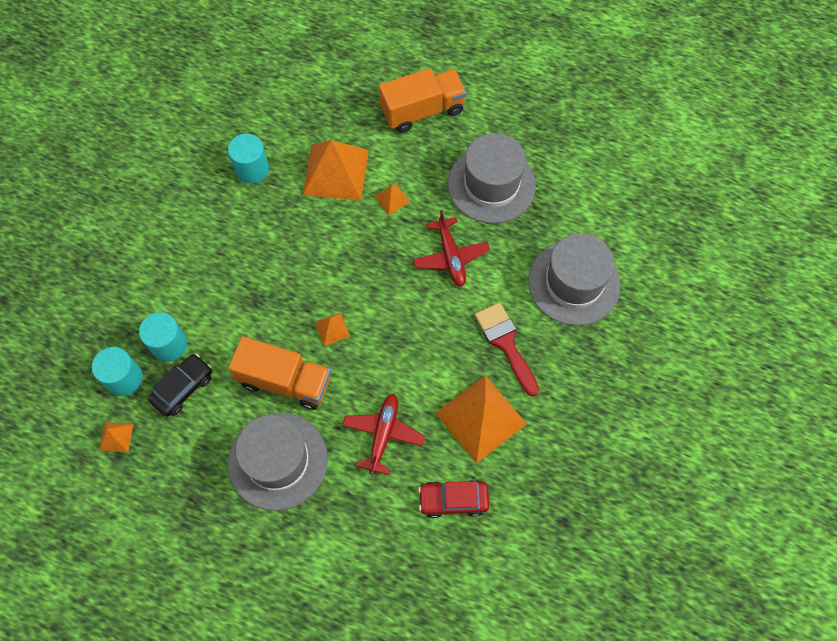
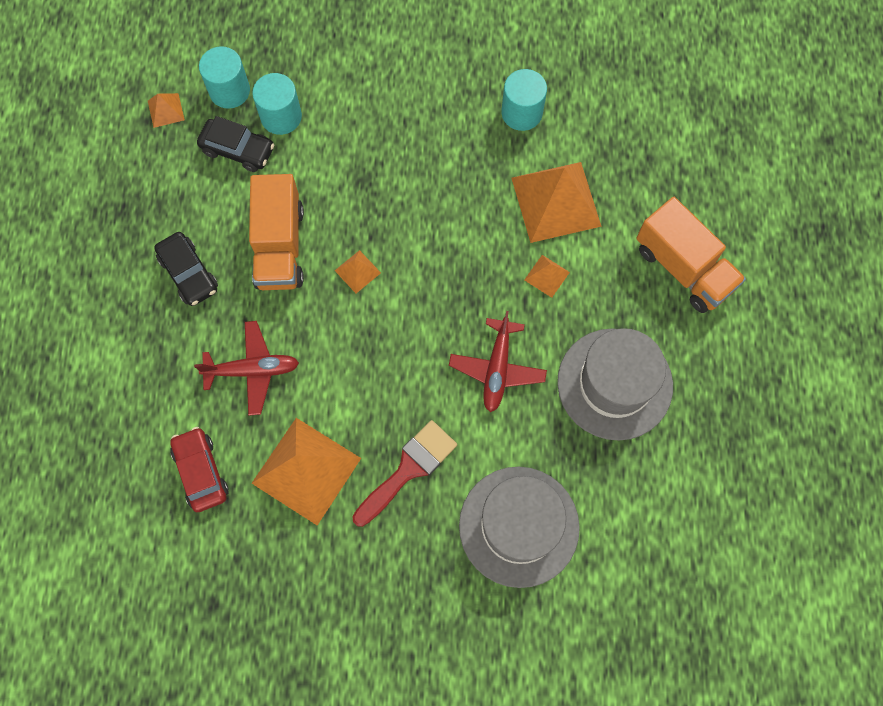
camera: 70 degrees right, 5 degrees up
grey hat [228,413,328,511] -> black car [154,232,218,306]
red plane [413,210,490,287] -> red plane turned 45 degrees counterclockwise [449,311,547,412]

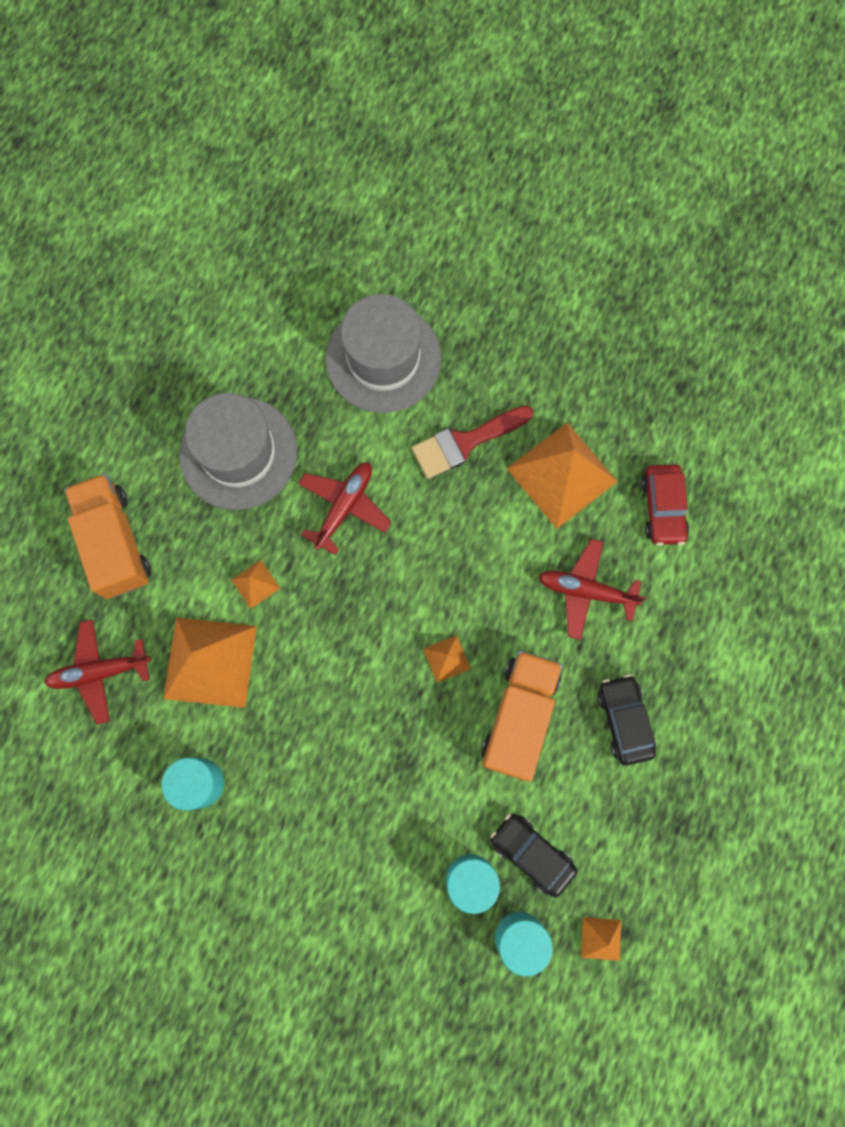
camera: 160 degrees left, 5 degrees up
none -> red plane [44,619,151,725]

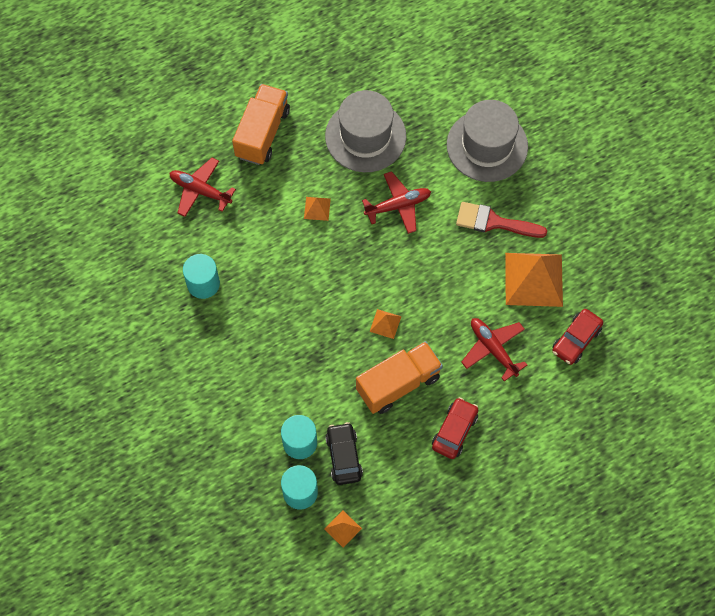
camera: 40 degrees right, 10 degrees down
orange pyramid [163,617,257,708] -> none
black car [597,674,656,765] -> red car [432,397,478,459]

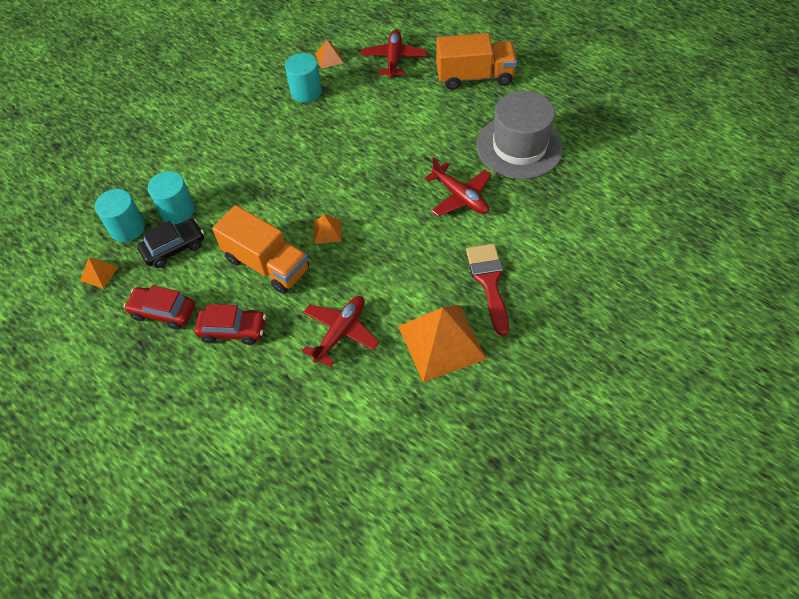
camera: 70 degrees right, 10 degrees down
orange pyramid [304,197,331,221] -> orange pyramid moved to [315,40,343,69]
grey hat [447,100,528,182] -> none
red car [552,309,603,365] -> red car moved to [124,285,195,330]

